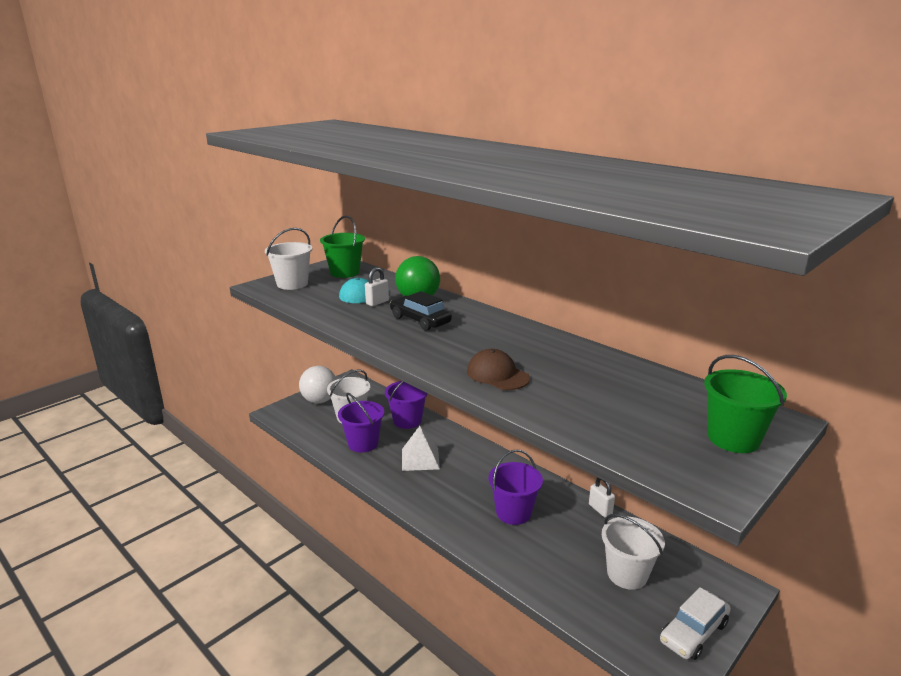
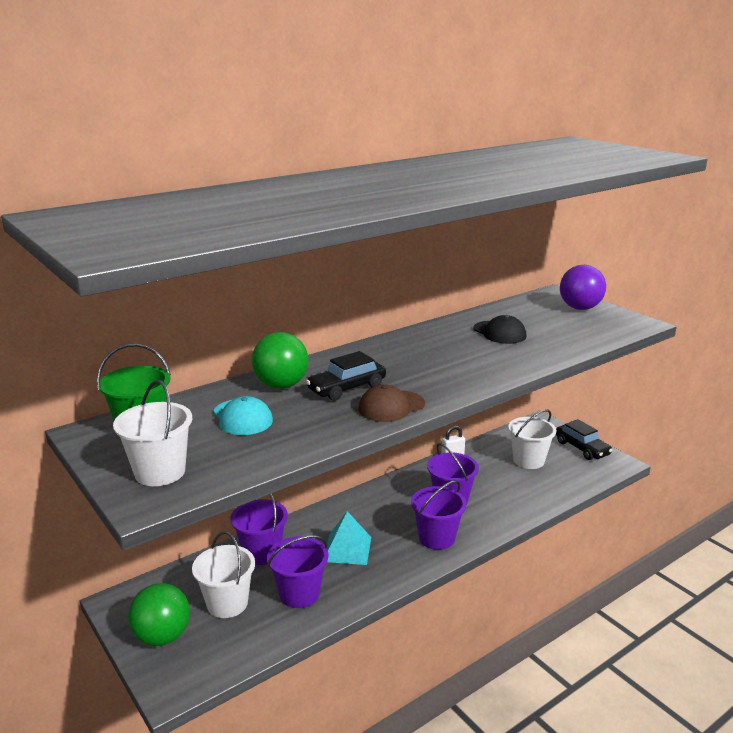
camera: 80 degrees left, 0 degrees up
white ball [299,366,337,403] -> green ball [128,583,190,646]
white padlock [365,267,389,306] -> none
white pyramid [402,426,440,471] -> turquoise pyramid [327,511,371,565]
brown cap [467,349,530,390] -> brown cap moved to [358,384,425,422]
white car [660,587,731,660] -> black car [556,419,612,460]
green bucket [704,355,787,453] -> purple ball [560,265,606,310]
none -> purple bucket [411,480,467,550]
none -> black cap [473,315,527,344]

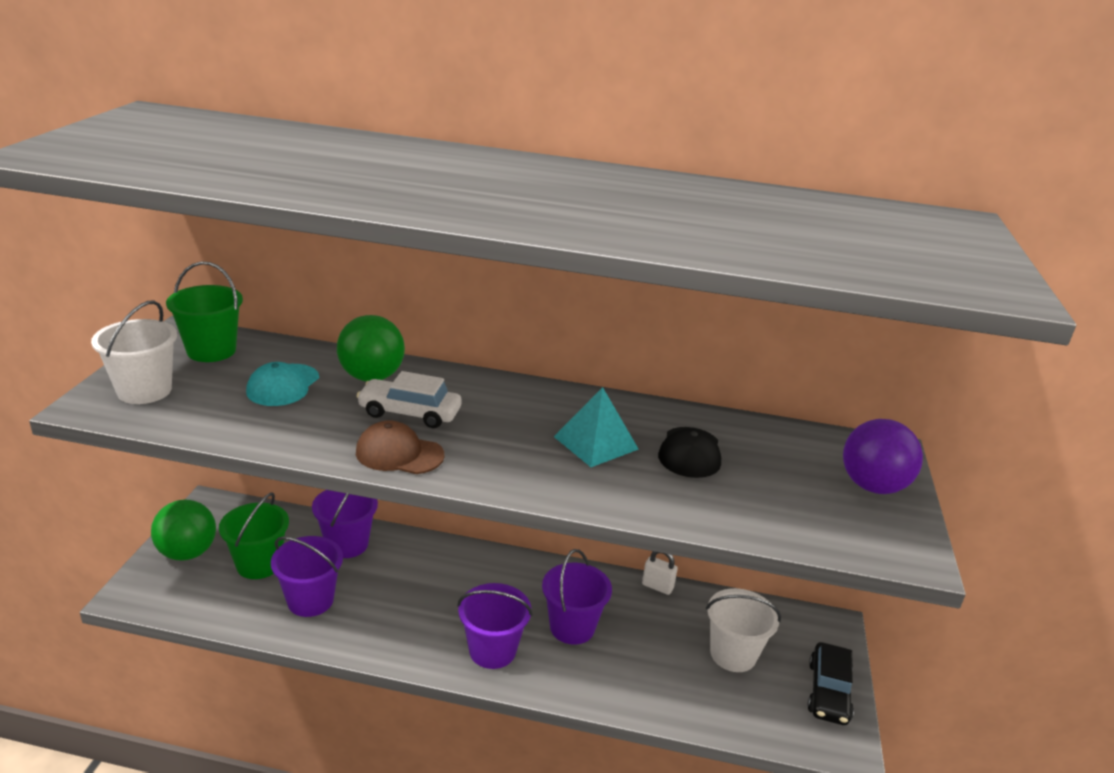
camera: 45 degrees right, 5 degrees up
white bucket [192,531,255,618] -> green bucket [219,492,289,579]
black car [306,351,386,401] -> white car [356,371,461,428]
turquoise pyramid [327,511,371,565] -> turquoise pyramid moved to [554,387,639,467]

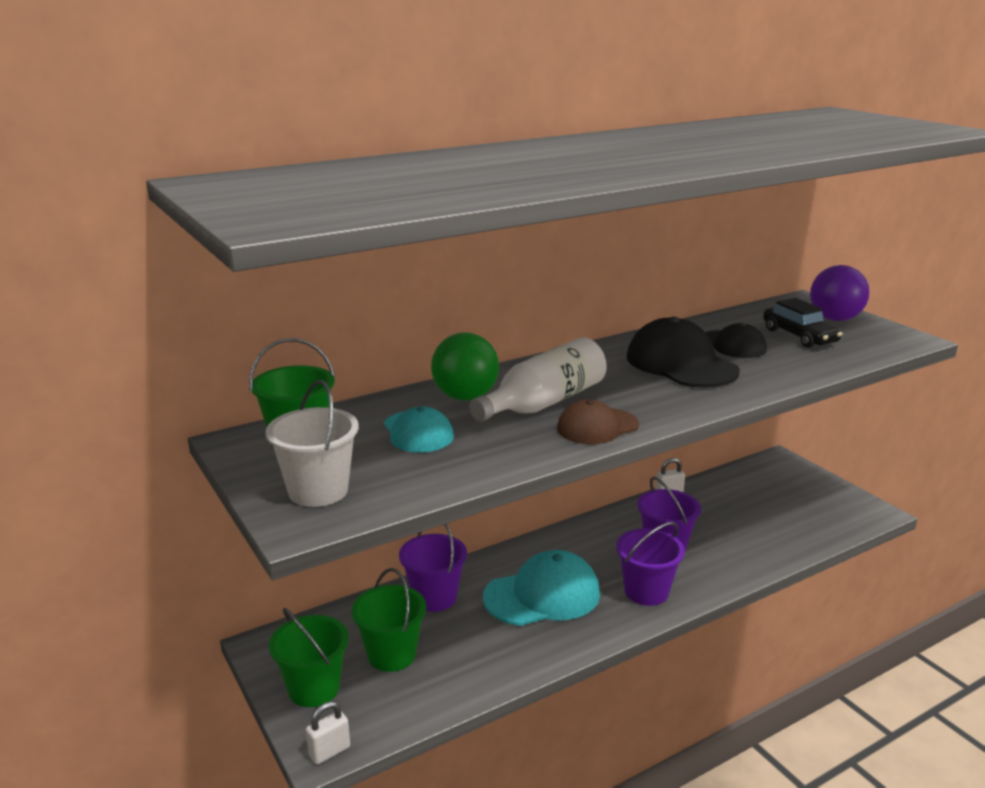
camera: 40 degrees left, 5 degrees down
green ball [151,500,216,561] -> green bucket [269,608,349,707]
purple bucket [271,536,343,617] -> none
white car [356,371,461,428] -> white bottle [469,337,607,421]
turquoise pyramid [554,387,639,467] -> black cap [627,317,740,388]
white bucket [706,588,781,672] -> none
black car [808,642,854,725] -> black car moved to [763,298,843,348]
none -> white padlock [306,701,350,764]
none -> turquoise cap [483,550,600,626]

